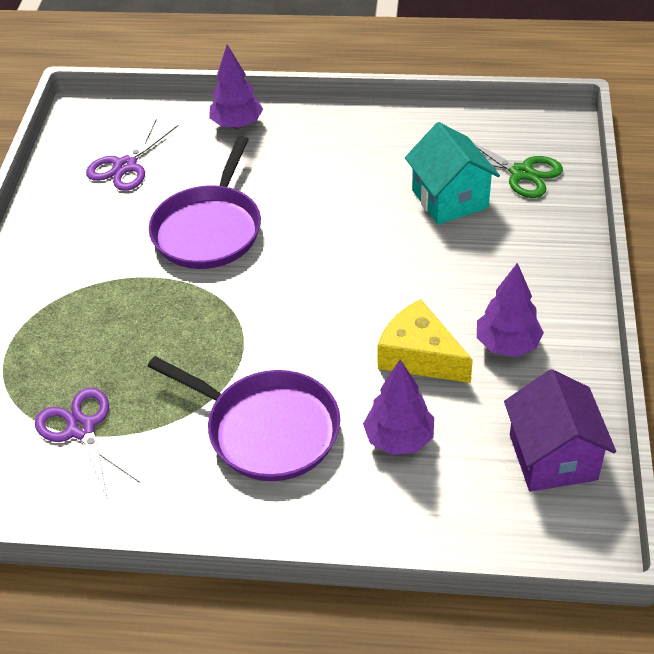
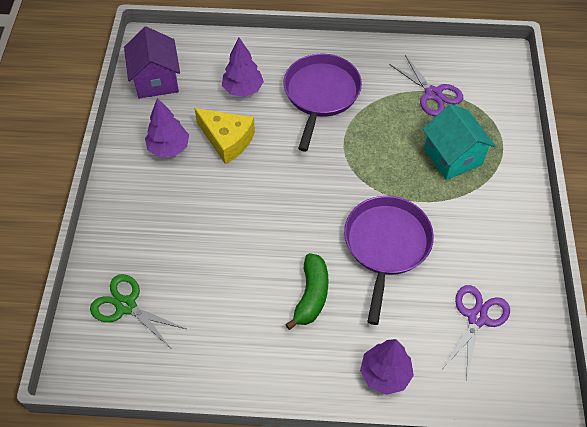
camera: 175 degrees right, 10 degrees up
purple pan [148,356,340,481] -> purple pan turned 75 degrees clockwise [284,54,362,152]
turquoise house [405,122,500,225] -> turquoise house moved to [423,104,496,180]
none -> green banana [285,253,329,330]

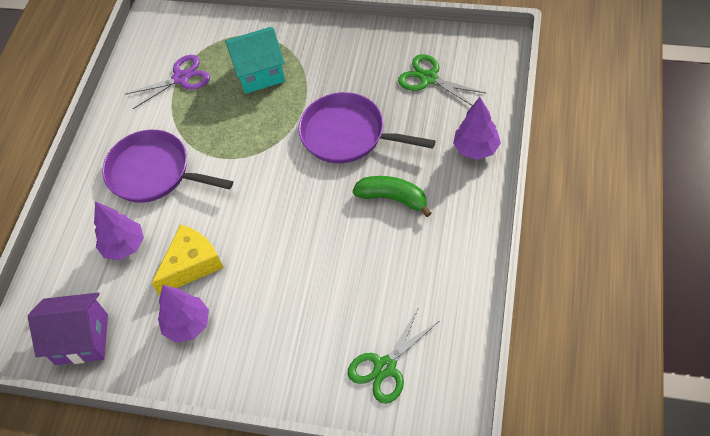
camera: 75 degrees left, 0 degrees up
purple scissors [443,285,510,381] -> green scissors [398,54,486,106]

